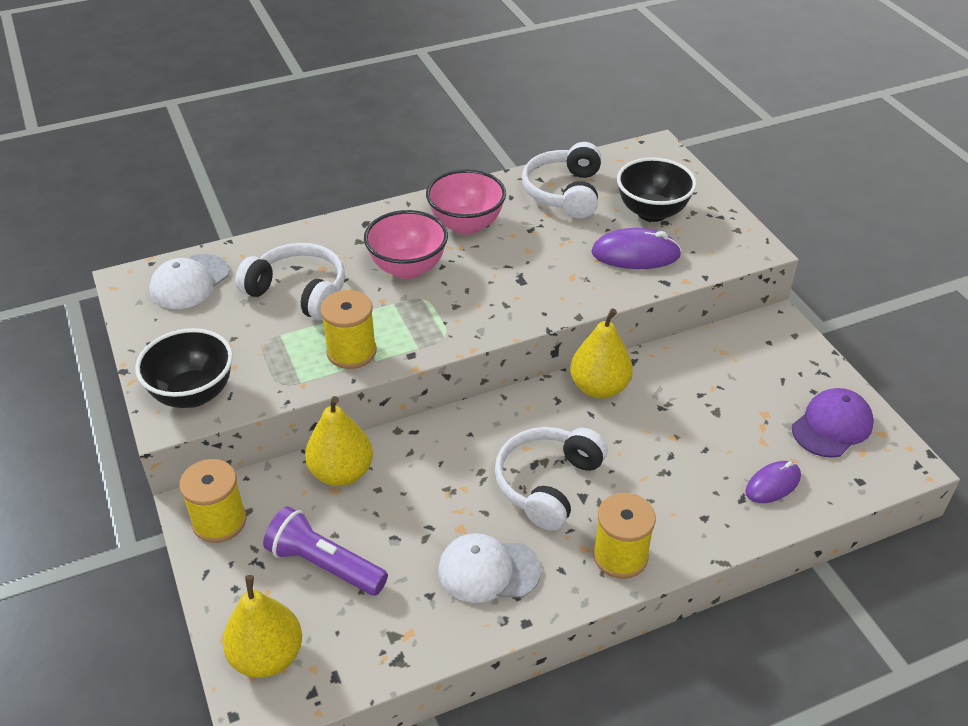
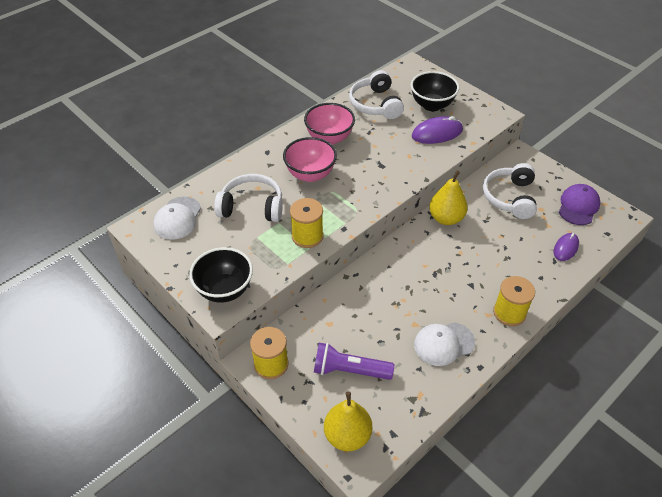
camera: 20 degrees left, 5 degrees up
yellow pear [305,396,373,486] -> none
white headphones [495,427,608,531] -> white headphones moved to [483,163,537,219]

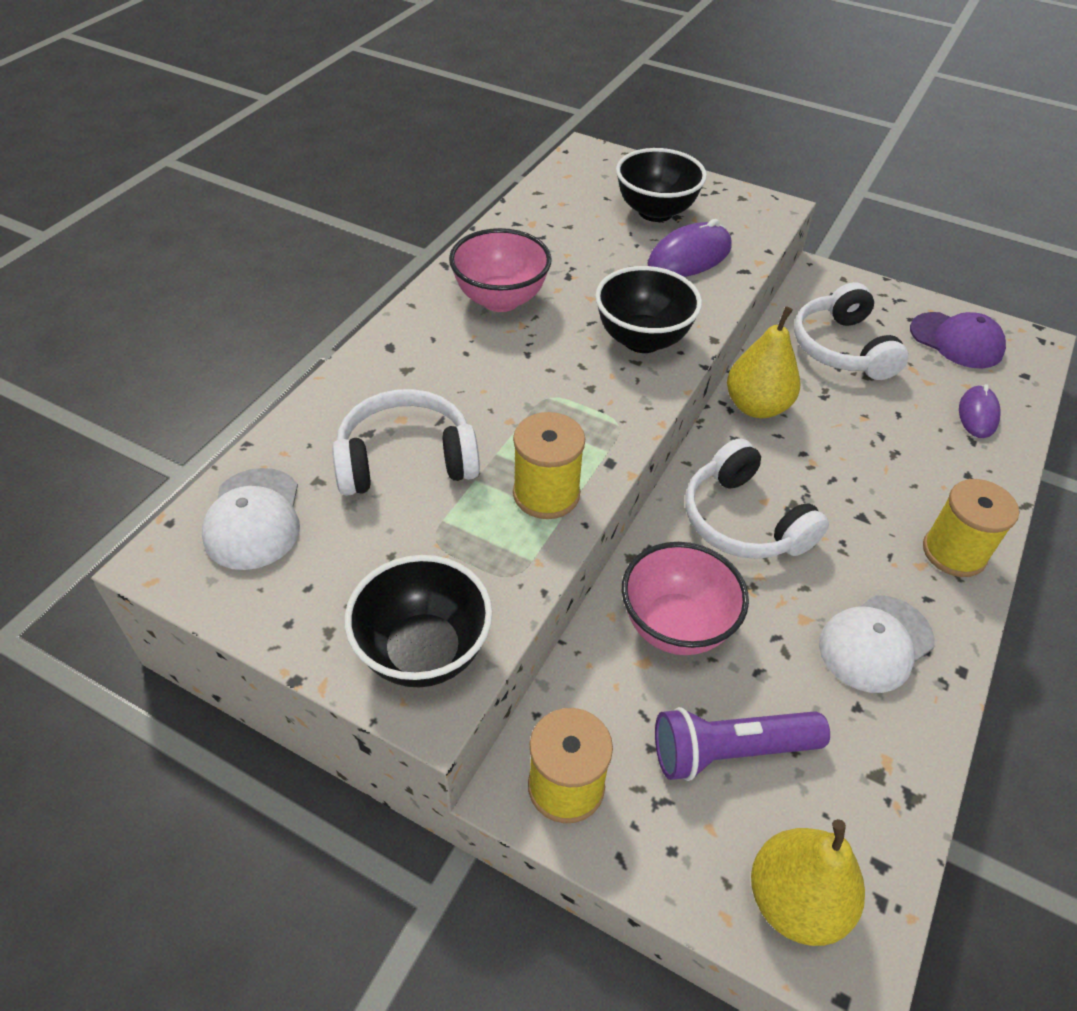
camera: 20 degrees left, 0 degrees up
pink bowl [283,137,337,182] -> pink bowl moved to [622,542,749,655]
white headphones [349,70,404,119] -> white headphones moved to [685,438,829,559]
purple cap [559,184,600,225] -> purple cap turned 120 degrees clockwise [910,312,1006,368]
none -> black bowl [595,266,702,353]

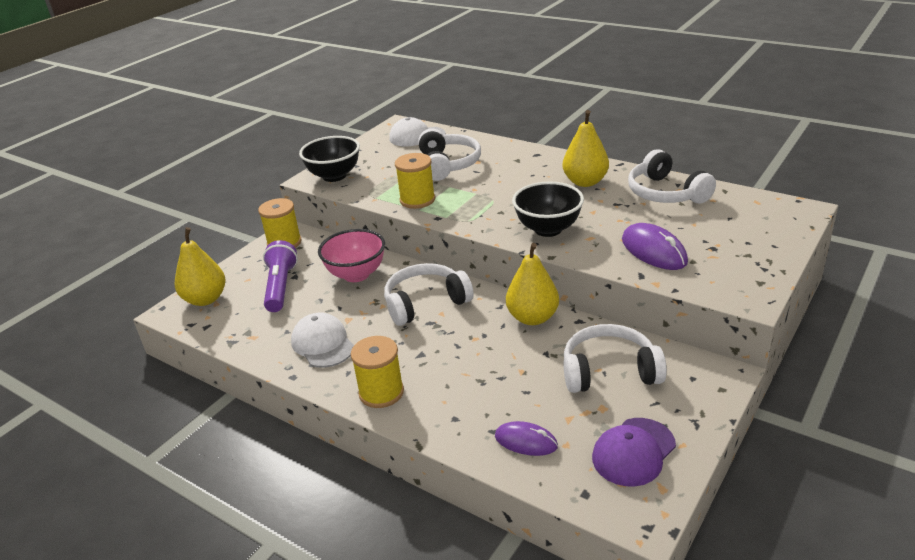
camera: 100 degrees right, 15 degrees down
pink bowl [449,228,552,312] -> yellow pear [563,110,609,187]
black bowl [616,148,707,222] -> none
none -> white headphones [628,149,716,204]

